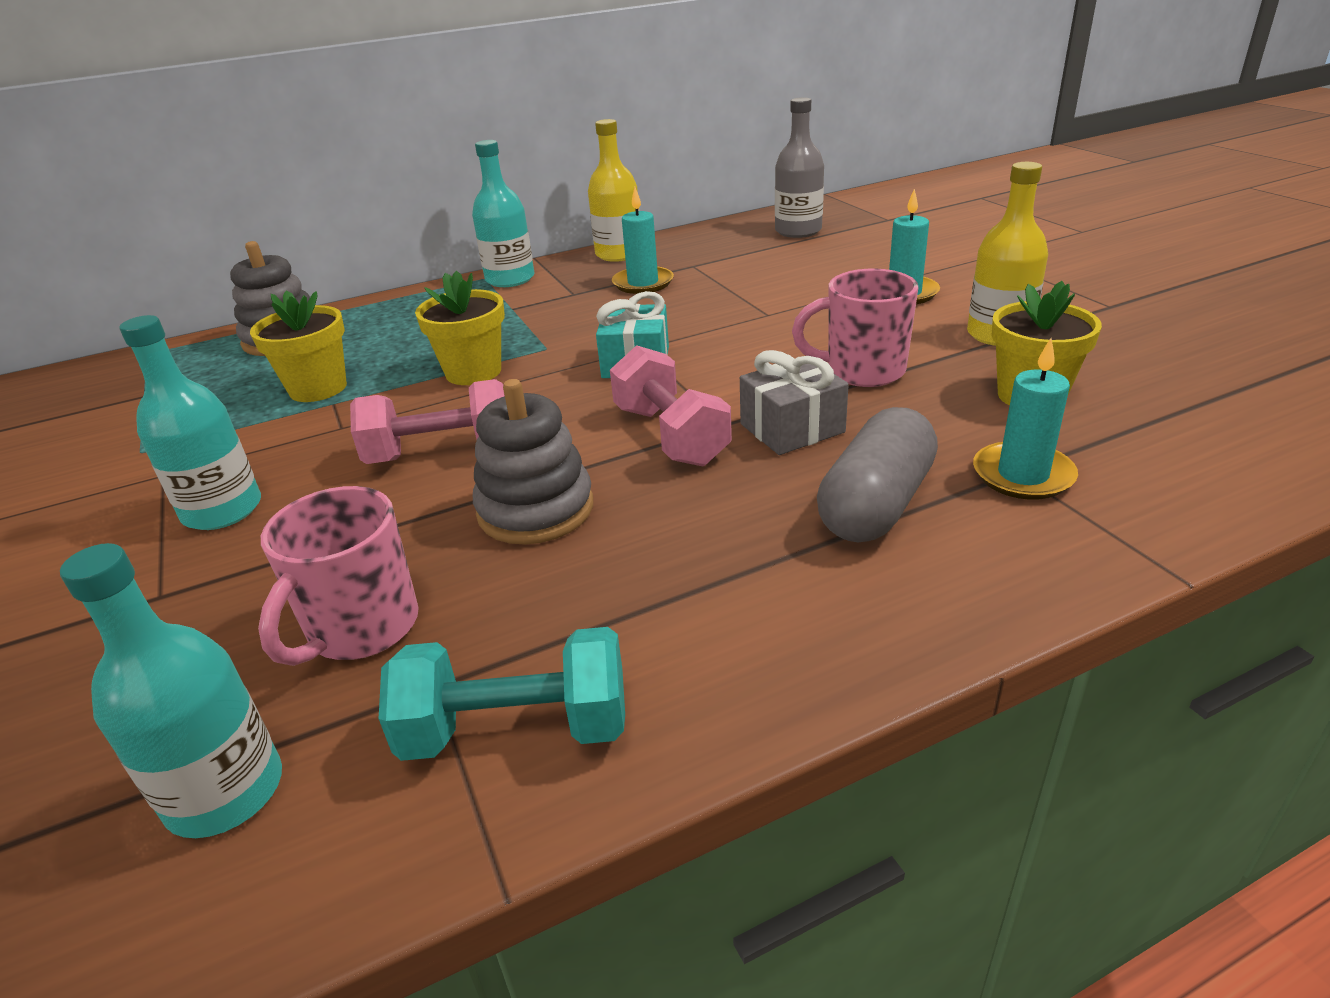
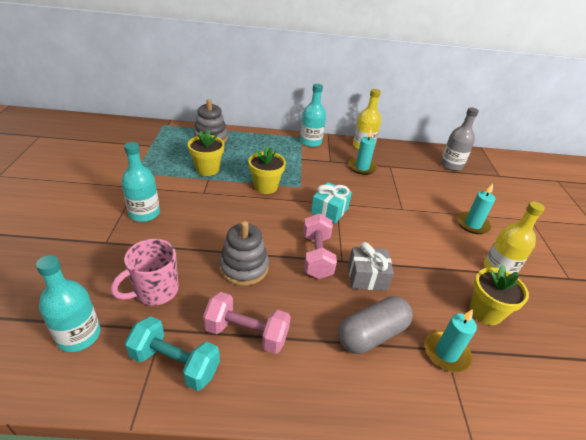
camera: 20 degrees right, 5 degrees up
pink dumbbell [350,379,505,464] -> pink dumbbell moved to [203,292,291,354]
pink mug [792,269,918,387] -> none

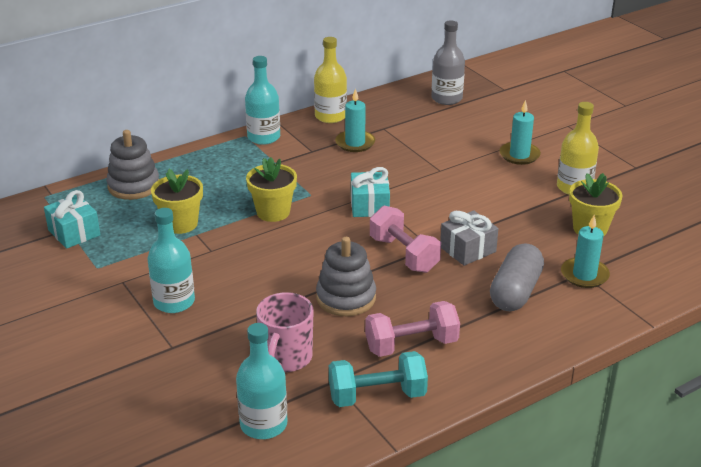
camera: 30 degrees left, 5 degrees down
none -> turquoise gift [44,190,100,249]

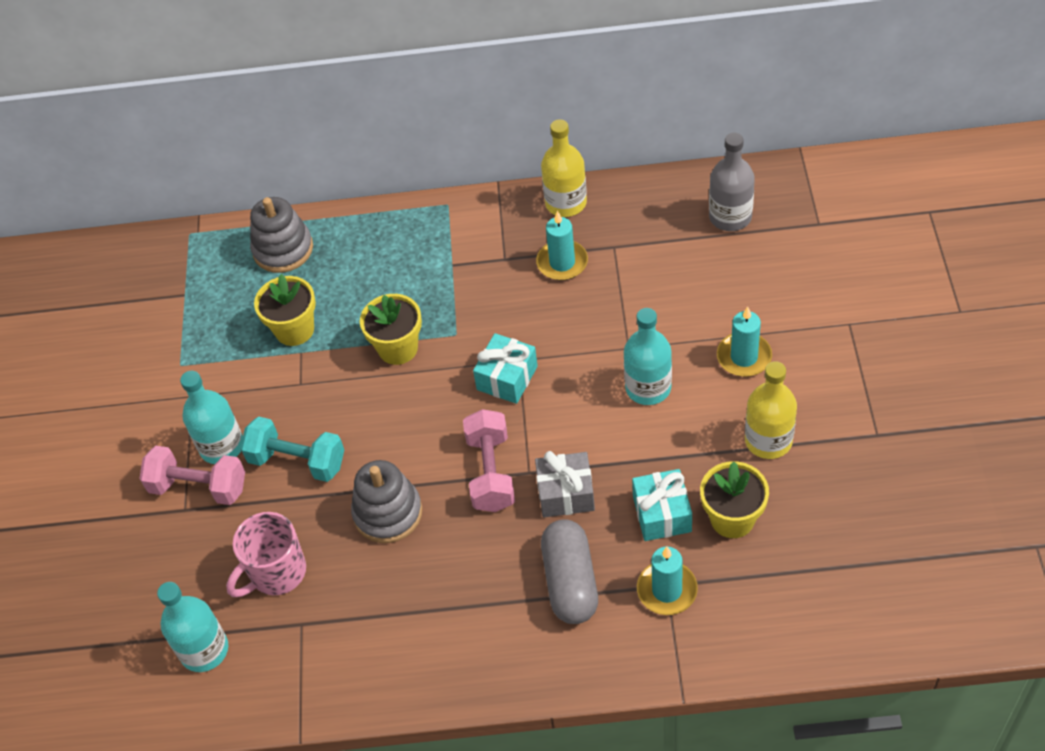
camera: 35 degrees right, 20 degrees up
turquoise gift [44,190,100,249] -> turquoise gift moved to [632,469,692,541]
turquoise bottle [245,56,280,145] -> turquoise bottle moved to [624,308,672,405]
turquoise dumbbell [329,351,428,407] -> turquoise dumbbell moved to [240,417,344,482]
pink dumbbell [365,301,460,357] -> pink dumbbell moved to [139,446,245,505]
grey capsule [490,243,544,311] -> grey capsule turned 60 degrees counterclockwise [541,519,598,624]

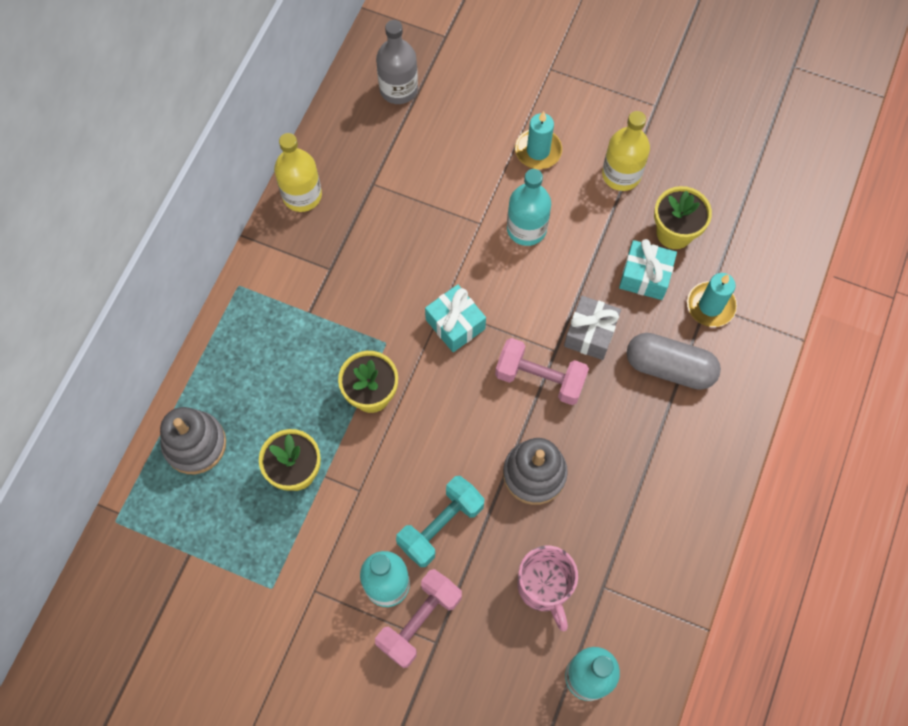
camera: 70 degrees left, 15 degrees up
turquoise candle [536,211,588,280] -> none

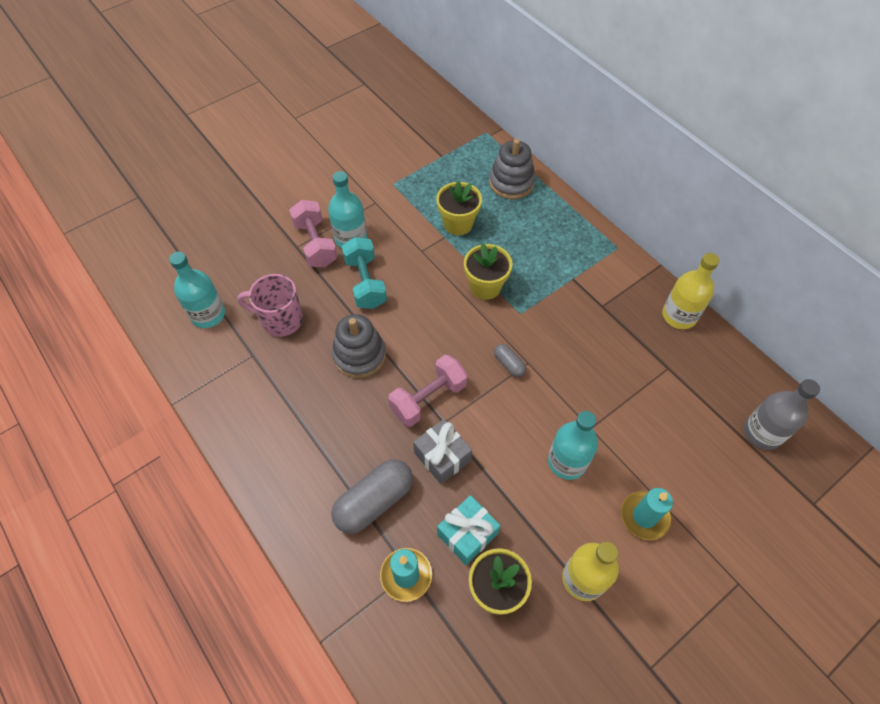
camera: 120 degrees right, 10 degrees down
turquoise gift [425,284,486,352] -> grey capsule [494,344,526,377]

